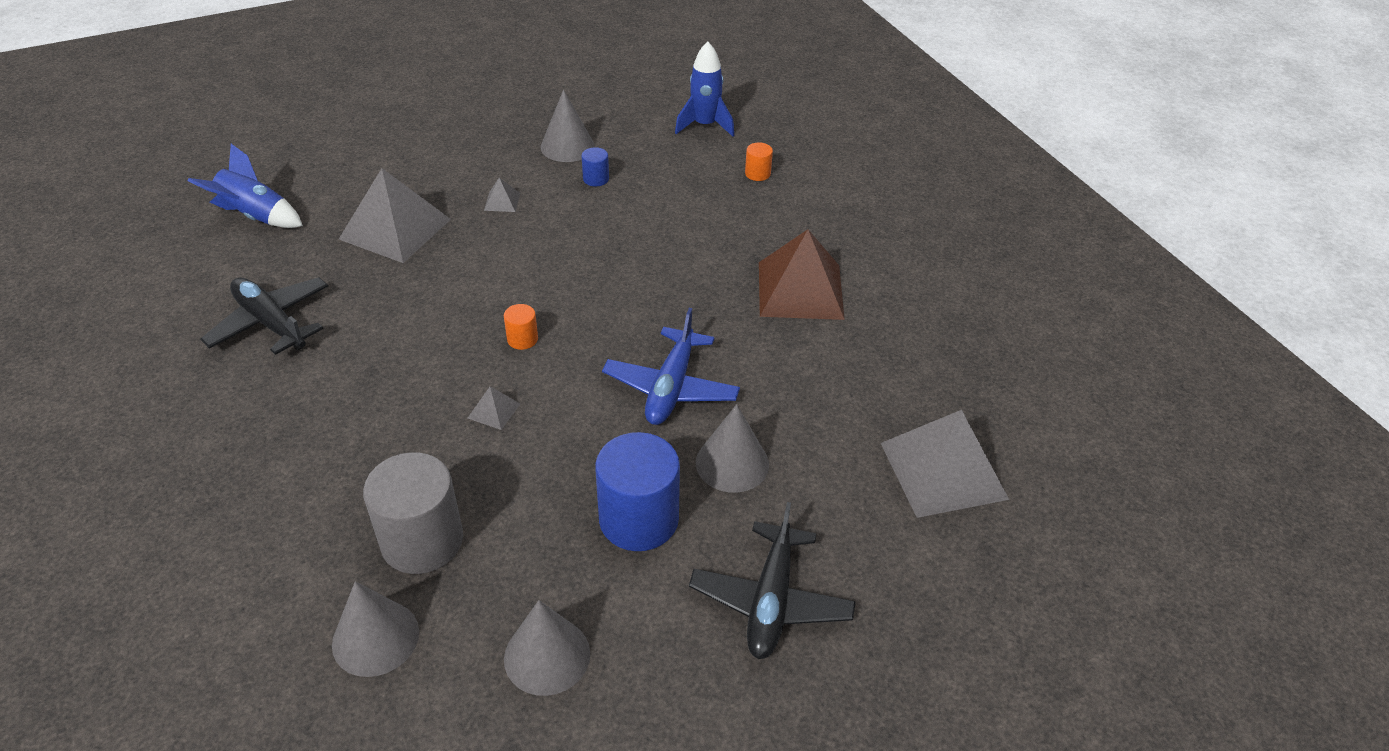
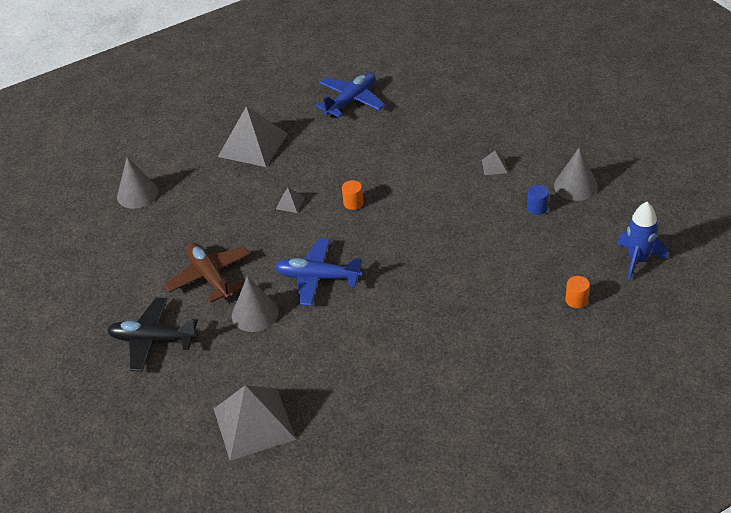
camera: 90 degrees right, 0 degrees up
blue rocket [188,144,303,228] -> none
black plane [200,277,328,355] -> blue plane [315,72,385,118]
grey pyramid [339,168,451,263] -> grey pyramid moved to [218,106,288,167]
grey cylinder [363,452,463,574] -> none
grey cone [504,600,590,696] -> none
blue cylinder [595,432,680,551] -> brown plane [164,242,250,303]
brown pyramid [759,229,845,320] -> none

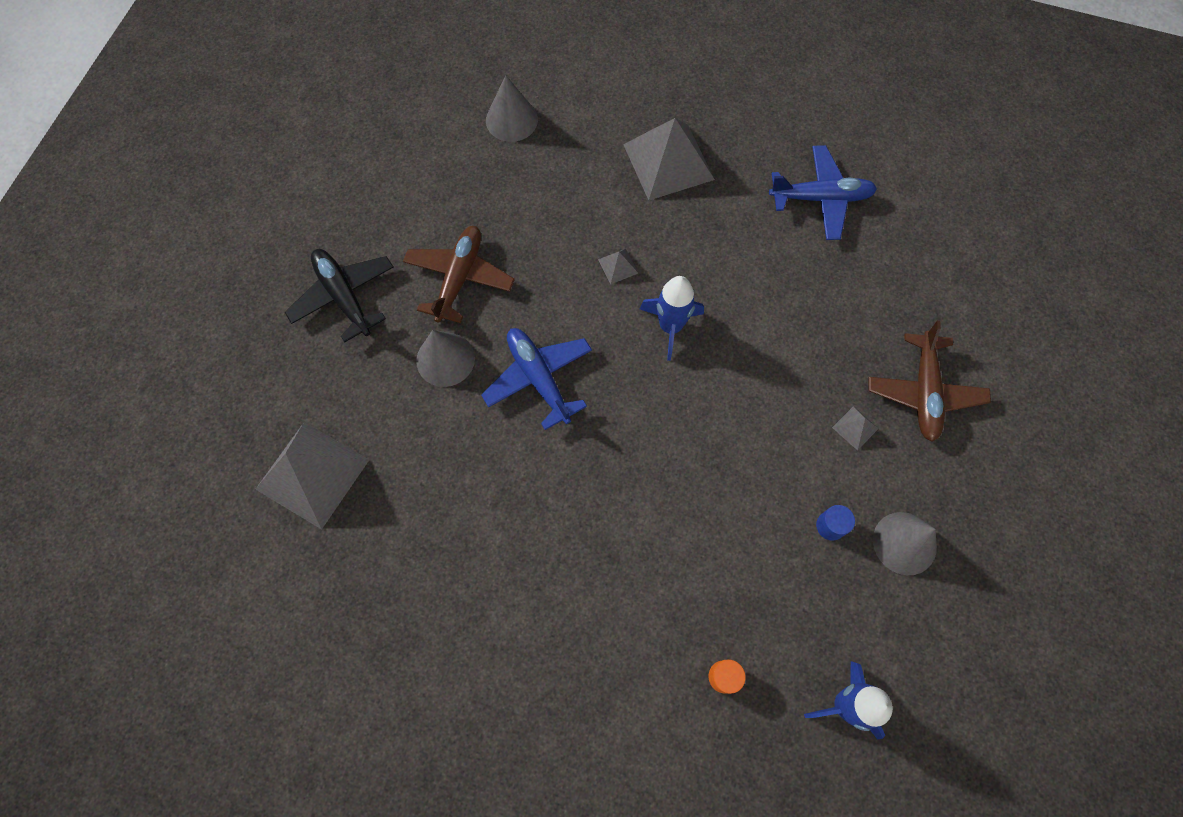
camera: 45 degrees right, 25 degrees up
orange cylinder [342,180,363,210] -> blue rocket [640,276,704,361]
none -> brown plane [869,320,991,442]

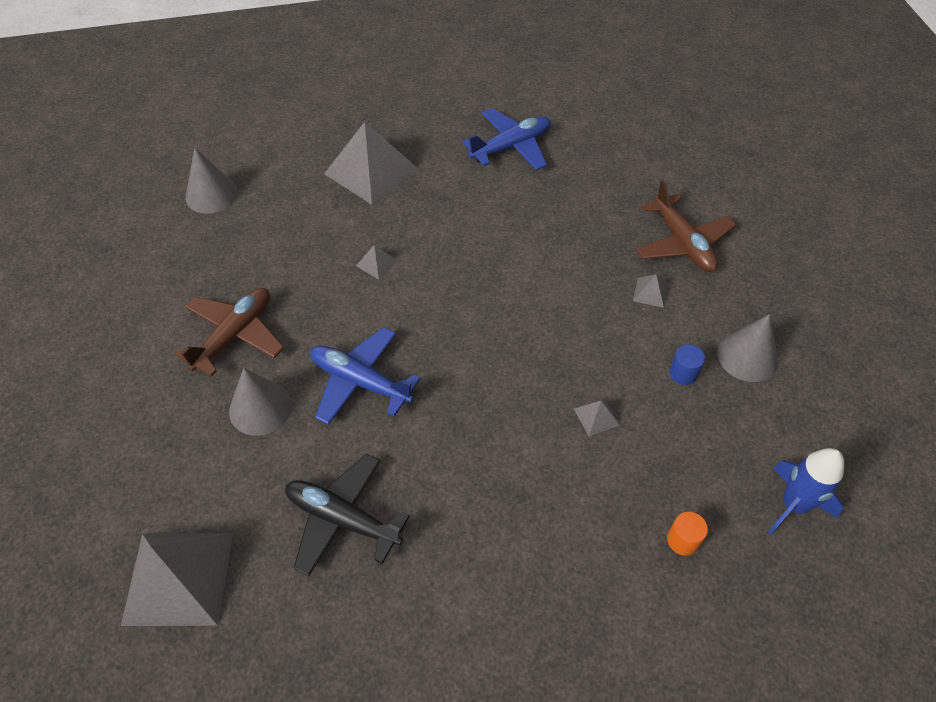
camera: 30 degrees left, 15 degrees down
black plane [284,249,393,342] -> black plane moved to [285,454,410,577]
brown plane [403,226,515,323] -> brown plane turned 45 degrees clockwise [175,288,284,377]
blue rocket [640,276,704,361] -> none
none -> grey pyramid [574,398,620,437]

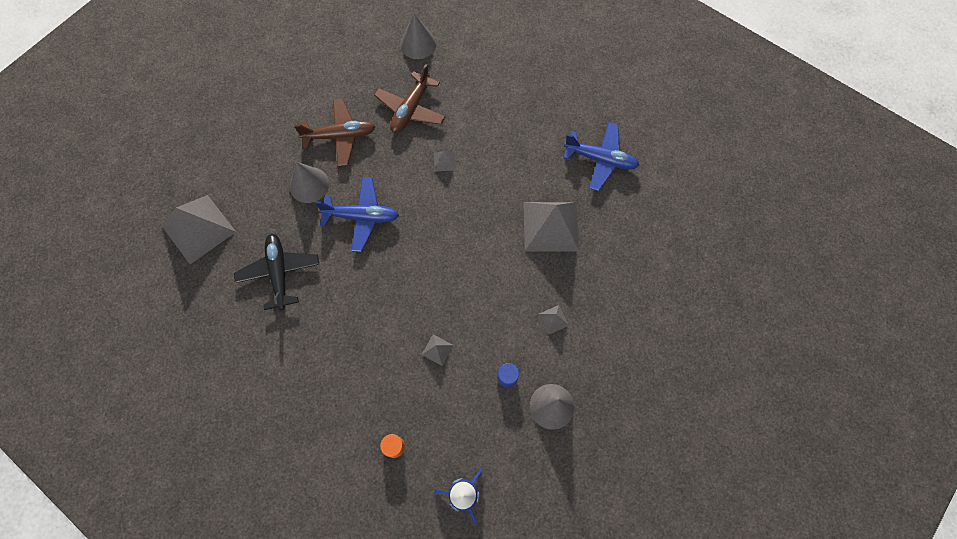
camera: 50 degrees right, 15 degrees up
blue plane [310,327,421,425] -> blue plane turned 105 degrees clockwise [315,177,399,252]
grey pyramid [324,122,418,205] -> grey pyramid moved to [524,202,579,251]
brown plane [636,180,736,272] -> brown plane moved to [374,64,446,133]

